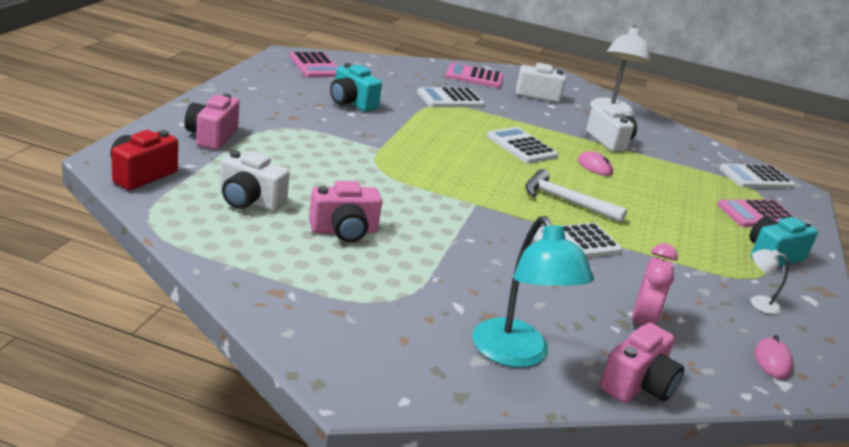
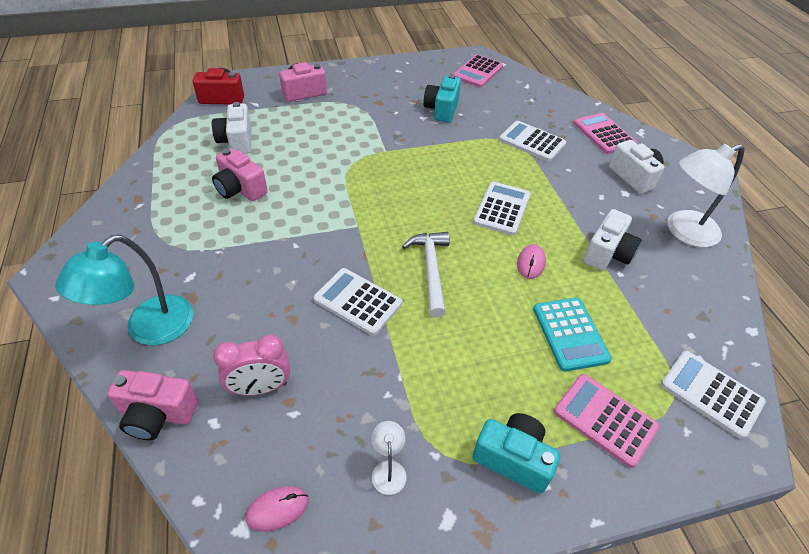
camera: 60 degrees right, 20 degrees up
none -> turquoise calculator [533,298,612,372]

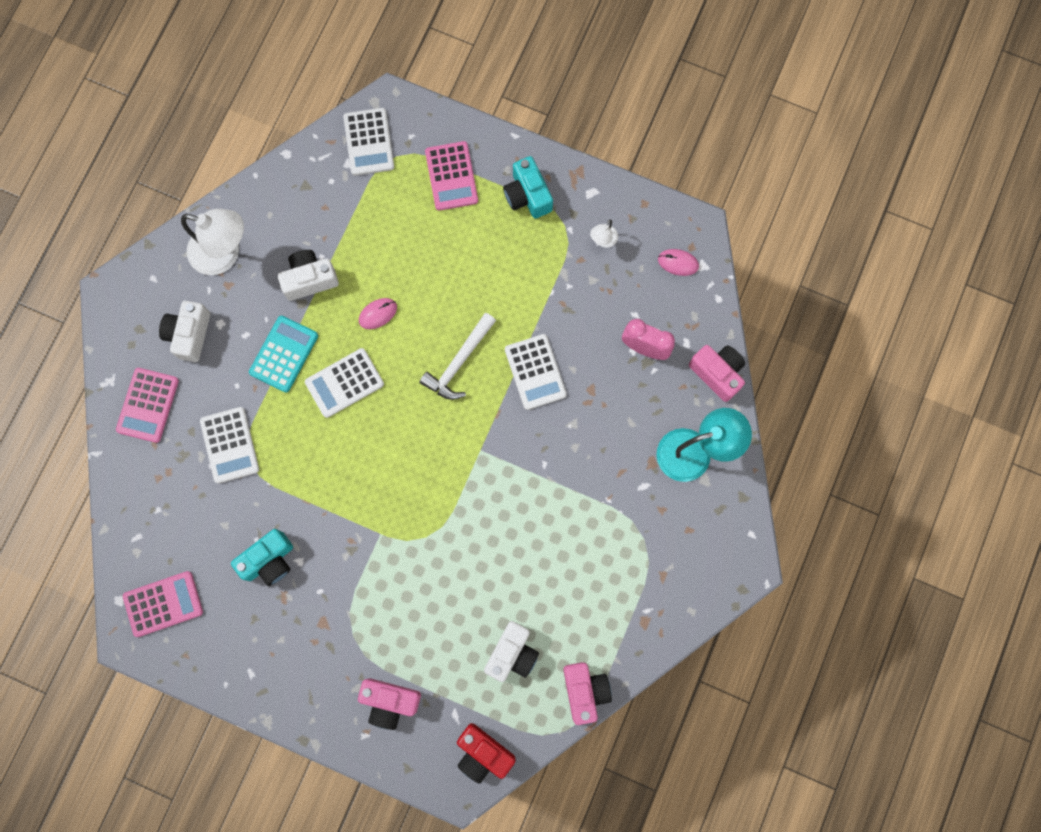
camera: 140 degrees left, 30 degrees up
pink camera [212,148,268,201] -> pink camera moved to [563,662,612,725]
turquoise calculator [533,298,612,372] -> turquoise calculator moved to [249,316,318,392]

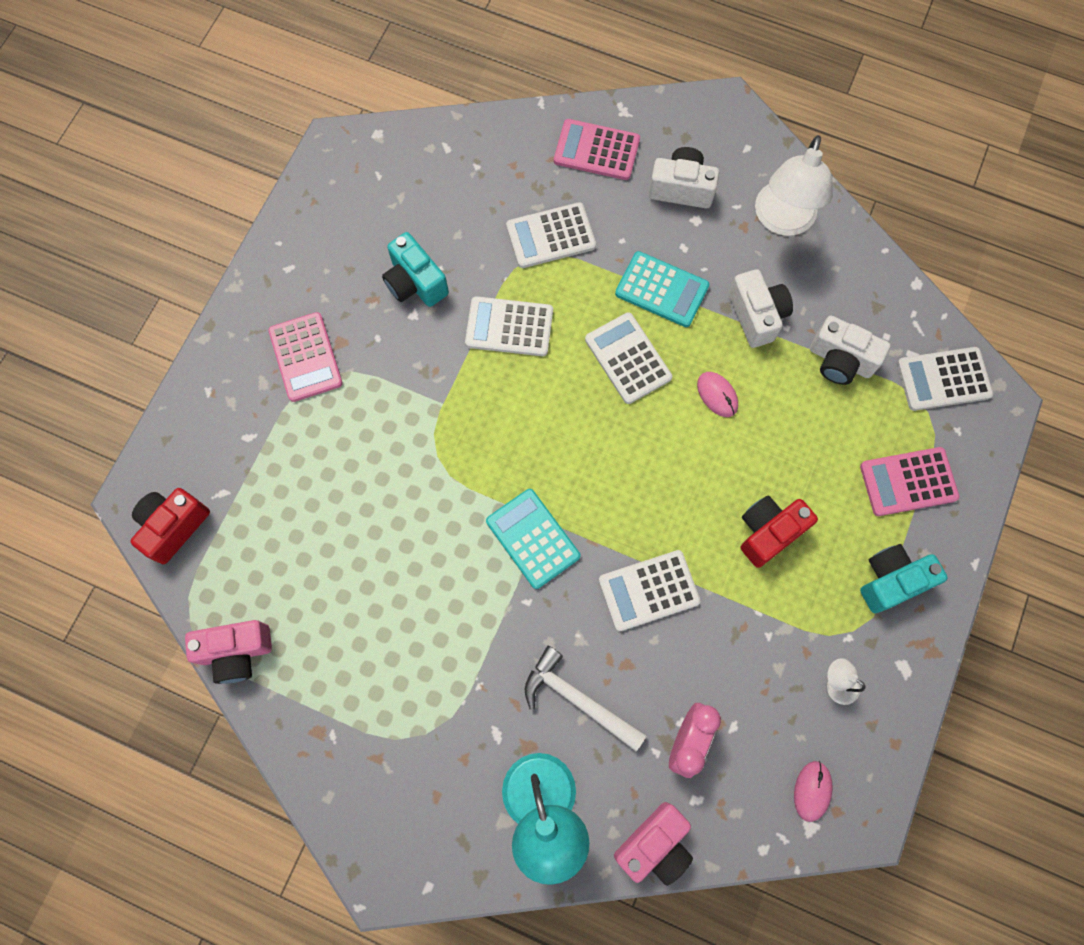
camera: 90 degrees right, 5 degrees down
pink calculator [123,571,203,637] -> pink calculator moved to [268,312,343,402]
pink camera [358,678,421,730] -> none
white hammer [419,313,496,400] -> white hammer moved to [525,646,647,751]
white camera [484,621,539,682] -> white camera moved to [810,316,890,385]
none -> white calculator [465,296,553,356]
none -> turquoise calculator [486,489,580,589]
none -> red camera [741,495,818,568]

